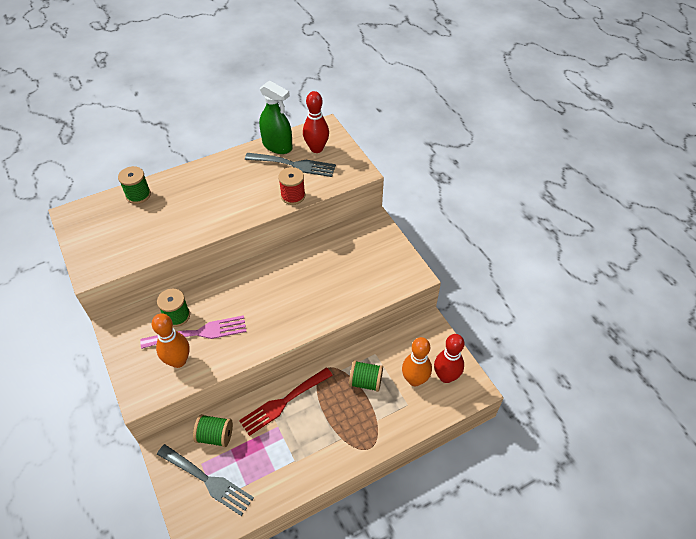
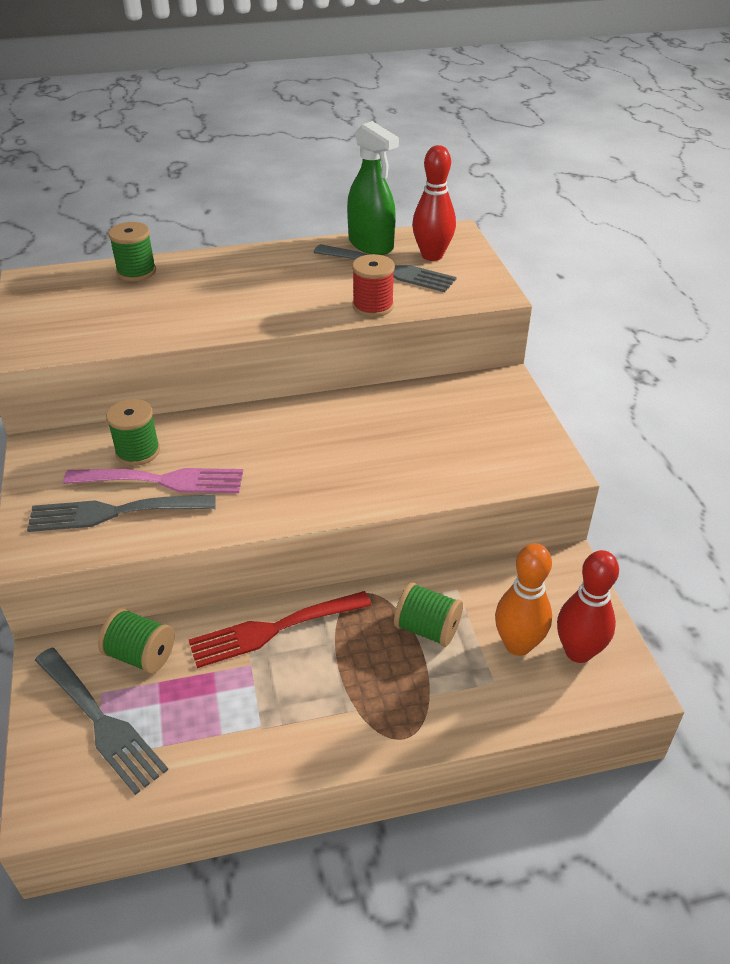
camera: 15 degrees right, 10 degrees down
orange bowling pin [152,313,190,368] -> grey fork [27,495,215,532]

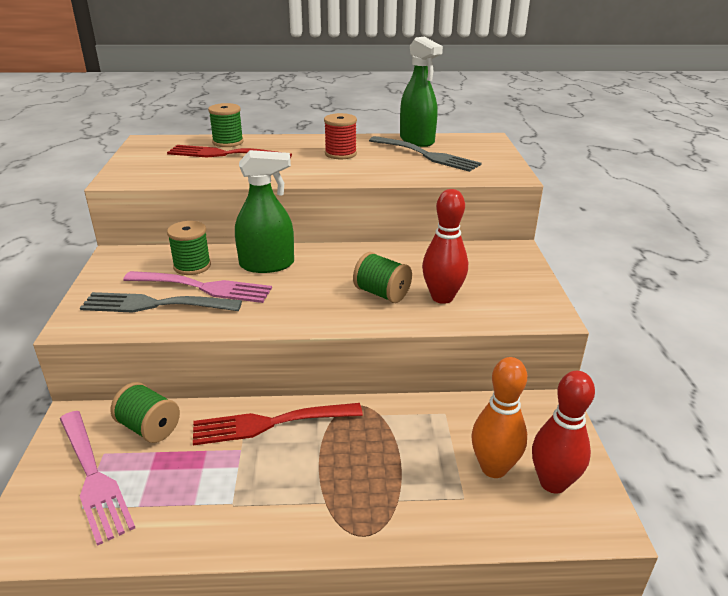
camera: 10 degrees right, 10 degrees down
grey fork [35,648,168,795] -> pink fork [60,411,135,546]
red spool [352,254,395,317] -> red spool moved to [324,113,357,159]
green spool [394,582,463,647] -> green spool moved to [353,252,412,303]
red bowling pin [412,145,456,261] -> red bowling pin moved to [422,189,468,304]
none -> red fork [167,145,292,159]
none -> green spray bottle [235,150,294,273]

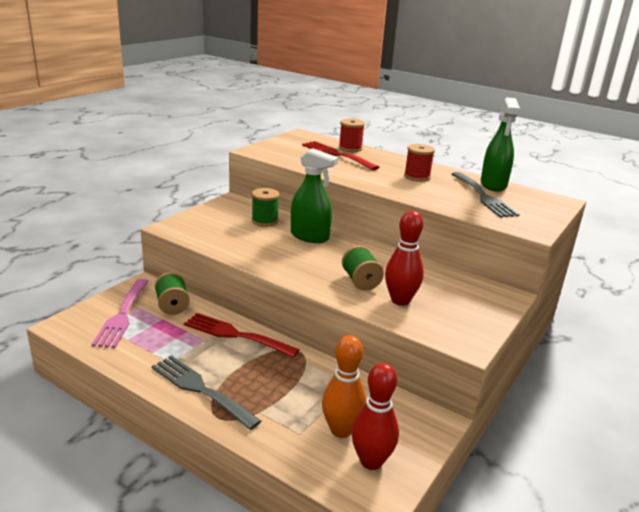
camera: 35 degrees right, 5 degrees down
grey fork [80,292,242,313] -> grey fork moved to [151,355,261,430]
pink fork [123,271,272,303] -> none
green spool [208,103,244,147] -> red spool [339,119,365,152]

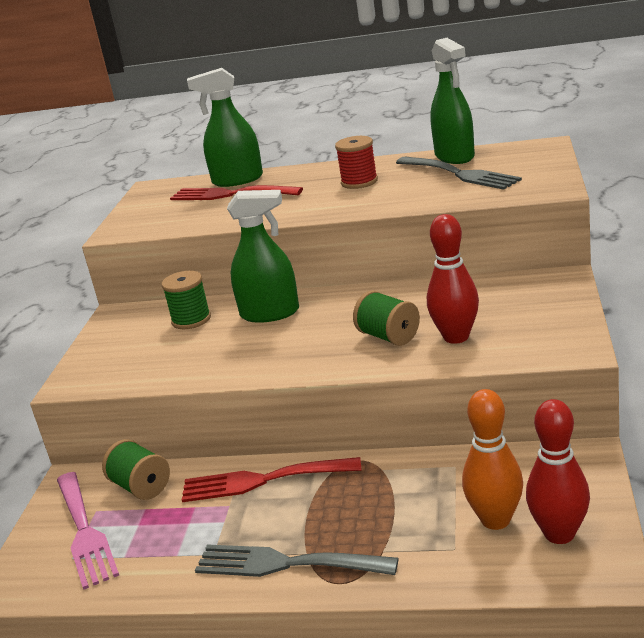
camera: 20 degrees left, 0 degrees up
red spool [339,119,365,152] -> green spray bottle [187,68,263,187]

